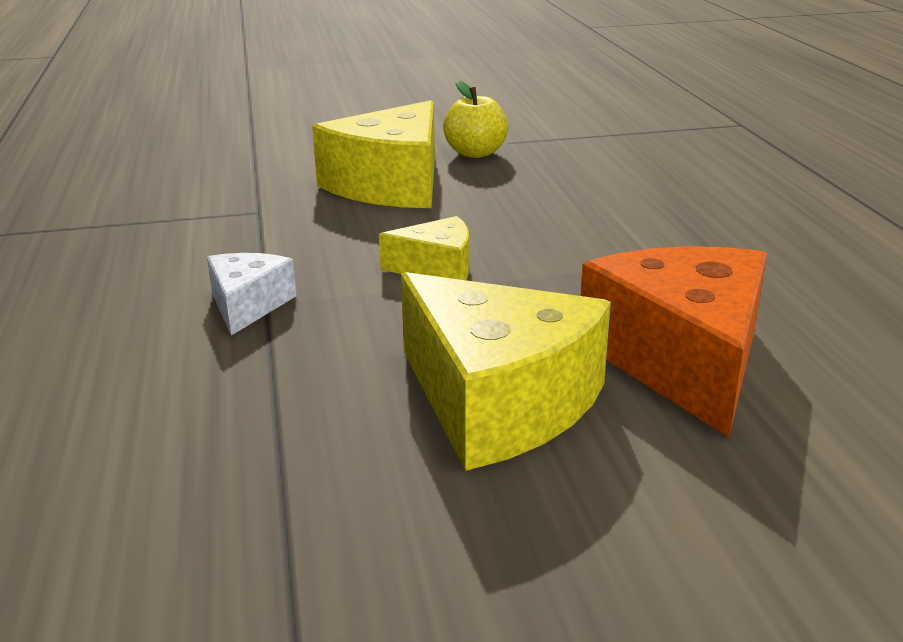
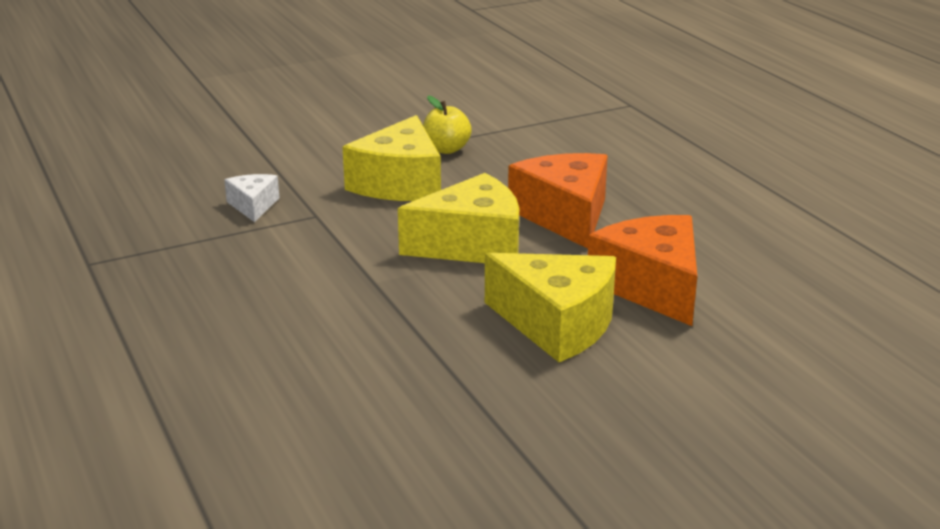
camera: 15 degrees left, 0 degrees up
white cheese [207,253,297,336] -> white cheese moved to [224,174,280,222]
yellow cheese [379,216,469,280] -> yellow cheese [398,173,519,263], size x1.94
none -> orange cheese [508,153,608,249]

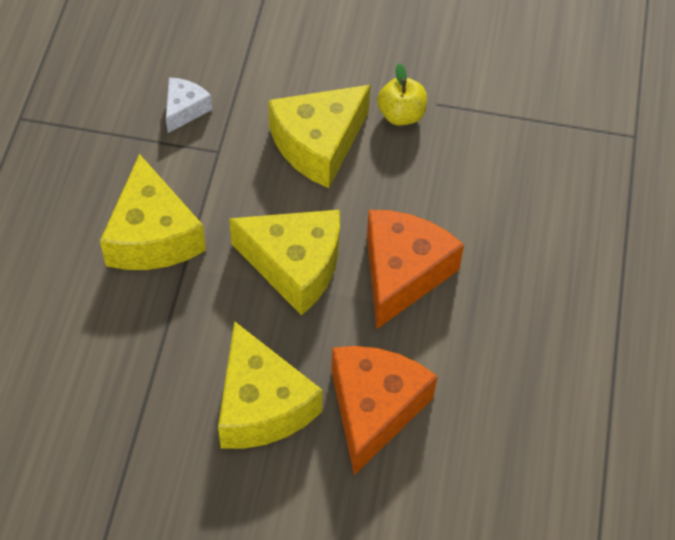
camera: 35 degrees right, 30 degrees up
none -> yellow cheese [100,154,206,270]

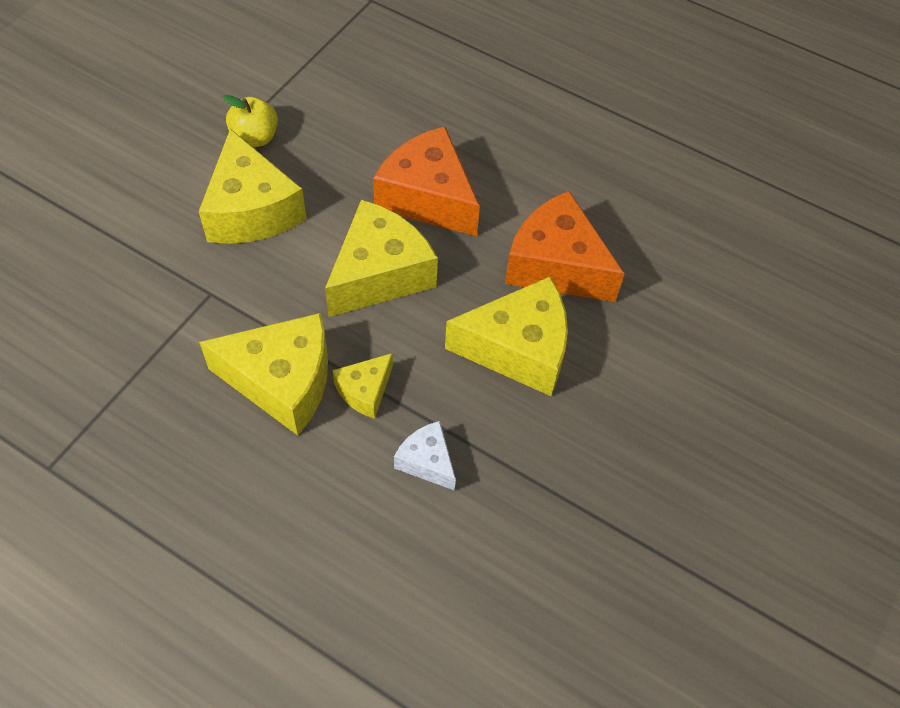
camera: 70 degrees left, 0 degrees up
white cheese [166,77,212,133] -> white cheese moved to [394,421,456,491]
none -> yellow cheese [332,353,393,419]

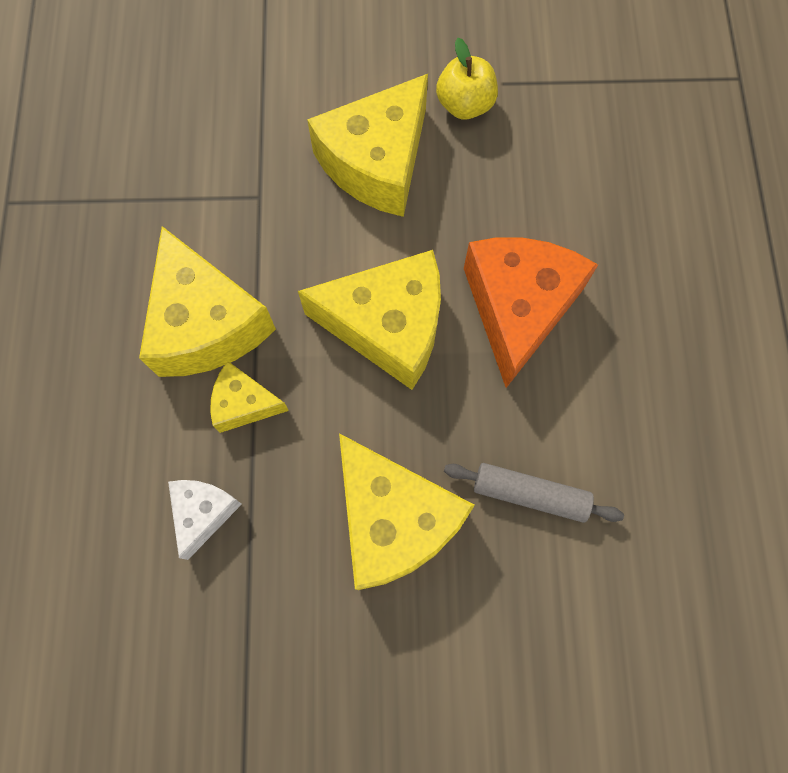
camera: 60 degrees right, 15 degrees up
orange cheese [505,191,625,302] -> grey rolling pin [444,463,624,523]

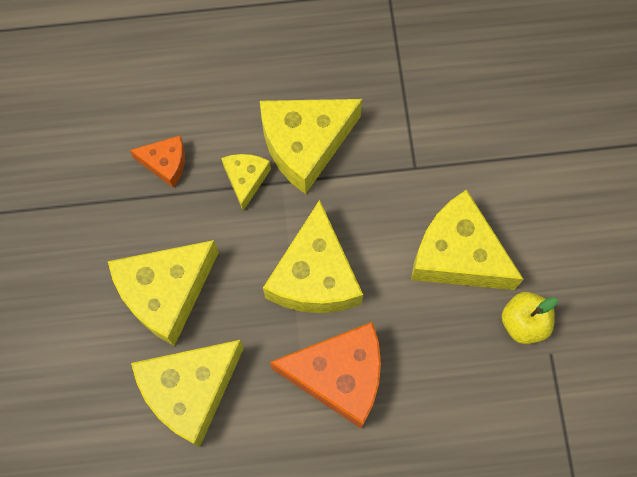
camera: 85 degrees right, 0 degrees up
white cheese [168,480,242,560] -> orange cheese [130,136,185,188]
grey rolling pin [444,463,624,523] -> yellow cheese [131,340,244,447]

